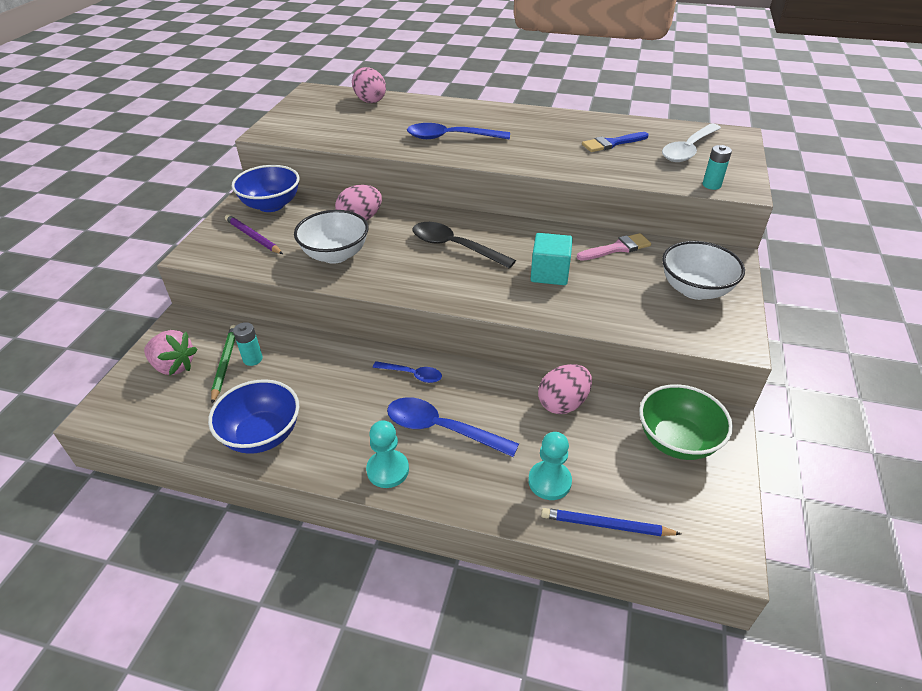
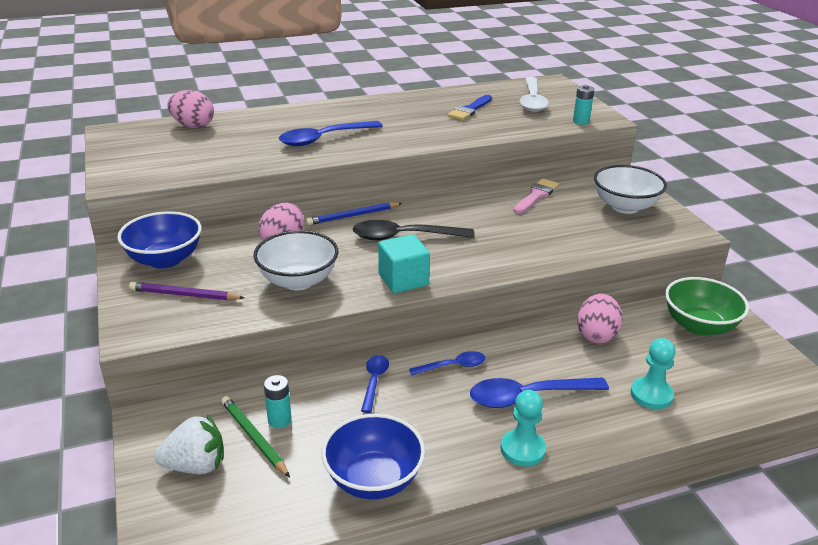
camera: 35 degrees left, 10 degrees down
pink strawberry [144,330,198,376] -> white strawberry [154,413,224,474]
turquoise cube [531,233,573,285] -> turquoise cube moved to [378,234,430,293]
blue pencil [541,508,681,536] -> blue pencil moved to [306,202,402,225]
none -> blue spoon [361,355,389,413]

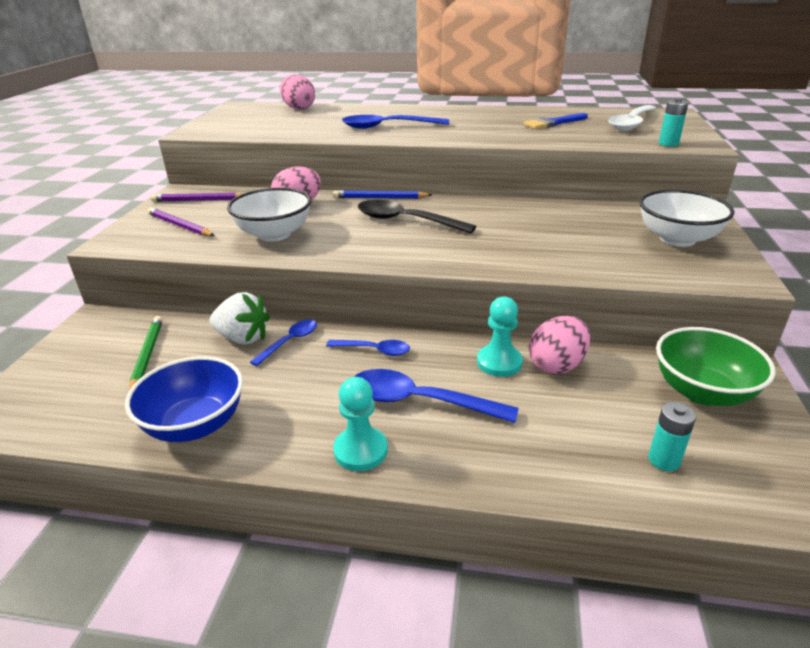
camera: 30 degrees right, 0 degrees up
blue bowl [117,211,202,269] -> purple pencil [151,193,241,202]
white strawberry [154,413,224,474] -> white strawberry moved to [209,292,270,344]
turquoise battery [264,375,292,428] -> turquoise battery moved to [648,402,696,471]
turquoise cube [378,234,430,293] -> none
pink brush [514,178,559,214] -> none
turquoise pawn [631,338,676,409] -> turquoise pawn moved to [477,297,523,377]

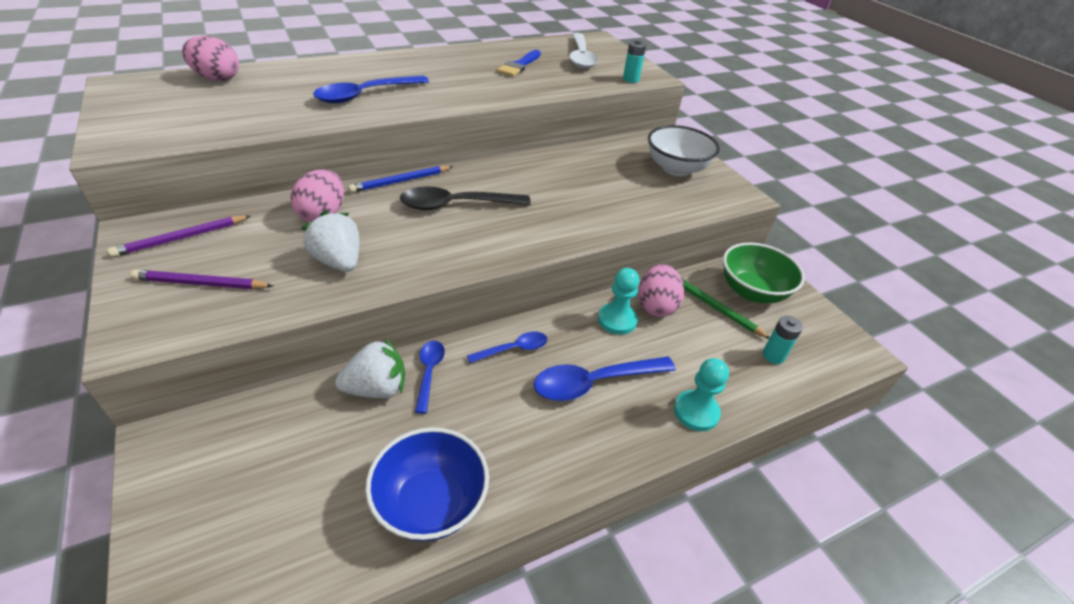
camera: 40 degrees left, 10 degrees up
green pencil [129,316,163,391] -> green pencil moved to [681,278,770,339]
white bowl [227,188,311,242] -> white strawberry [302,211,359,272]
turquoise pawn [333,377,388,471] -> turquoise pawn moved to [674,358,729,431]

